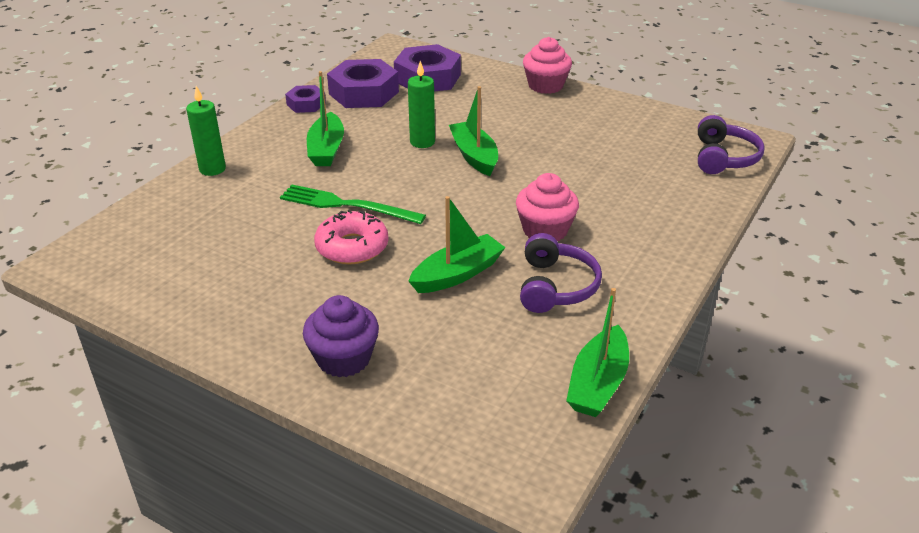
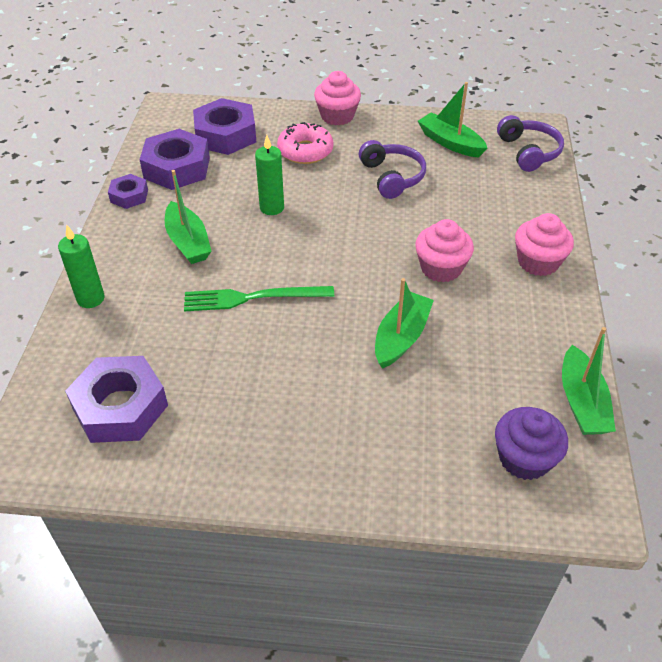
camera: 25 degrees left, 10 degrees up
purple cupcake [303,295,379,377] -> purple cupcake moved to [495,407,568,480]
pink donut [314,209,388,264] -> pink donut moved to [277,122,333,164]
green boat [449,86,498,176] -> green boat moved to [418,82,487,157]
purple headphones [520,233,602,313] -> purple headphones moved to [359,140,426,199]
none -> purple nut [65,356,168,443]
none -> pink cupcake [515,213,574,276]

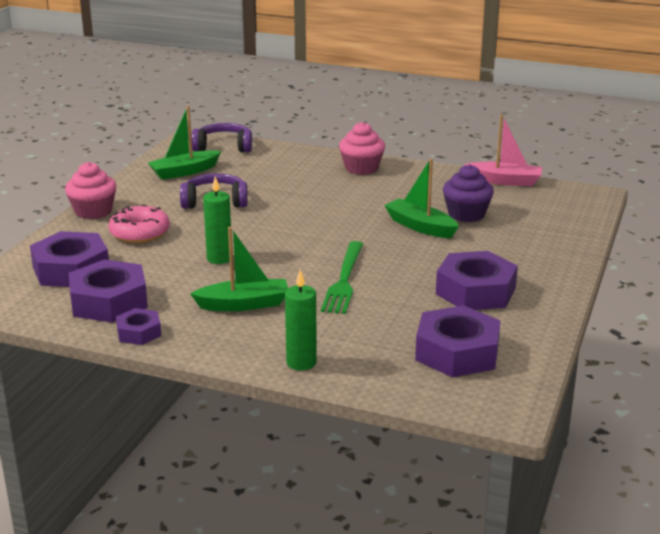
camera: 75 degrees left, 20 degrees down
pink cupcake [415,219,474,283] -> none
purple cupcake [495,407,568,480] -> purple cupcake moved to [443,165,494,222]
green boat [562,327,616,435] -> pink boat [464,115,542,186]
none -> purple nut [436,251,518,310]

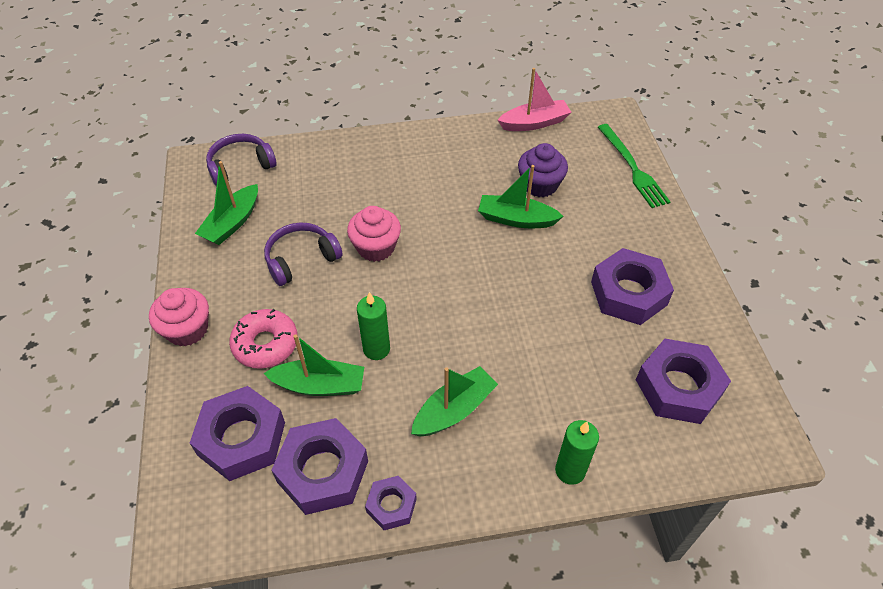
camera: 30 degrees left, 25 degrees up
green fork [321,241,363,314] -> green fork moved to [598,124,670,208]
pink cupcake [339,122,385,175] -> pink cupcake moved to [347,206,401,262]
none -> green boat [263,334,364,396]

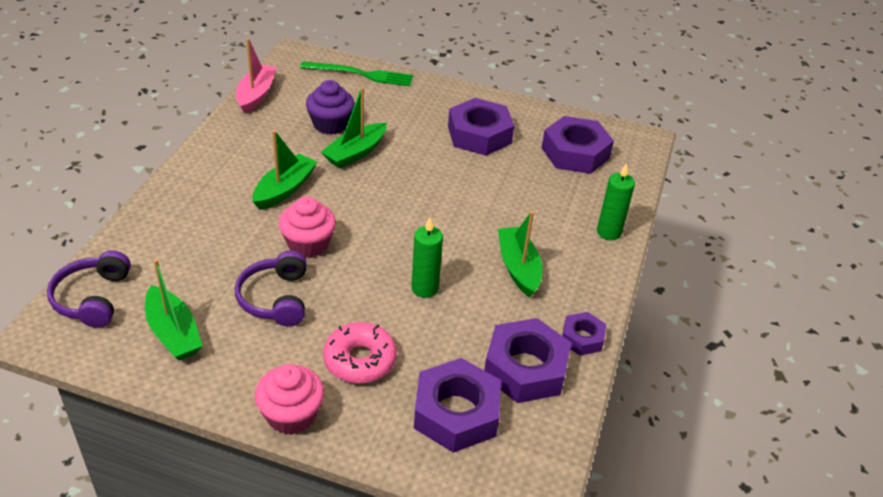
camera: 65 degrees left, 10 degrees down
green boat [263,334,364,396] -> green boat moved to [253,130,317,210]

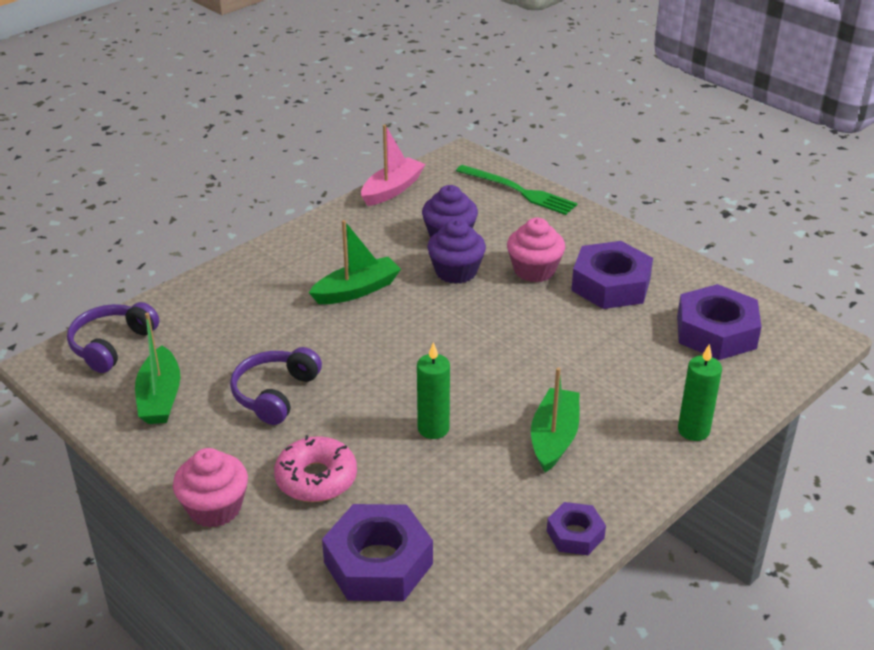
camera: 30 degrees right, 5 degrees down
pink cupcake [279,196,336,258] -> pink cupcake moved to [507,218,565,282]
green boat [321,87,387,168] -> purple cupcake [427,219,486,284]
purple nut [484,318,571,403] -> none

